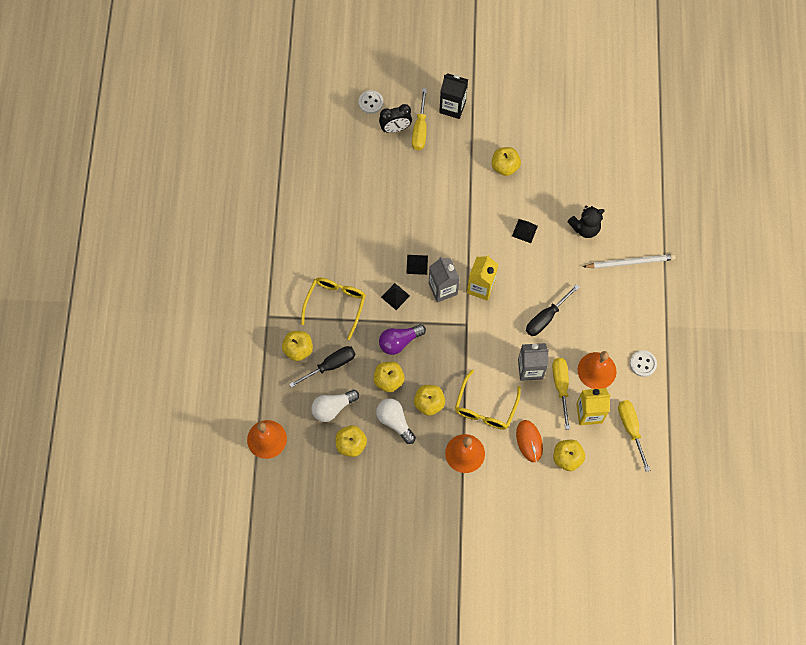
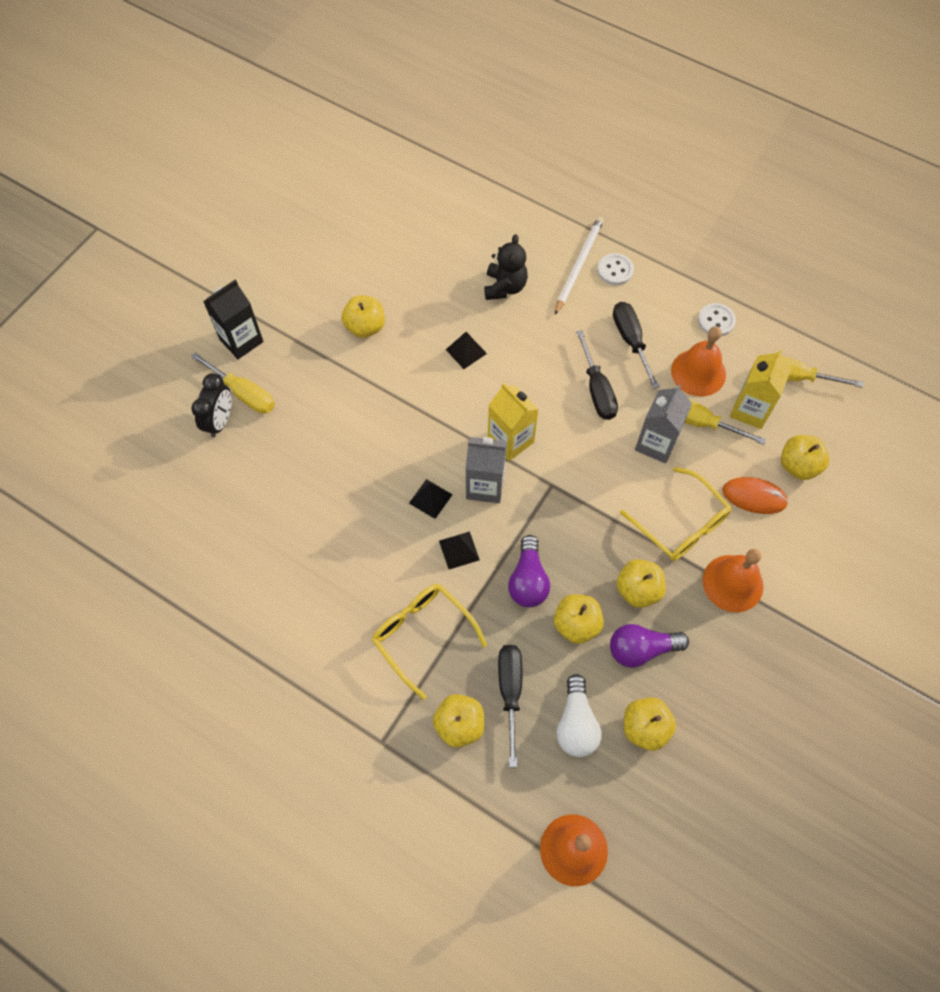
camera: 60 degrees left, 5 degrees down
white button [359,90,383,114] -> white button moved to [597,253,634,285]
white light bulb [376,398,416,444] -> purple light bulb [610,624,689,668]
none -> black screwdriver [613,302,660,389]

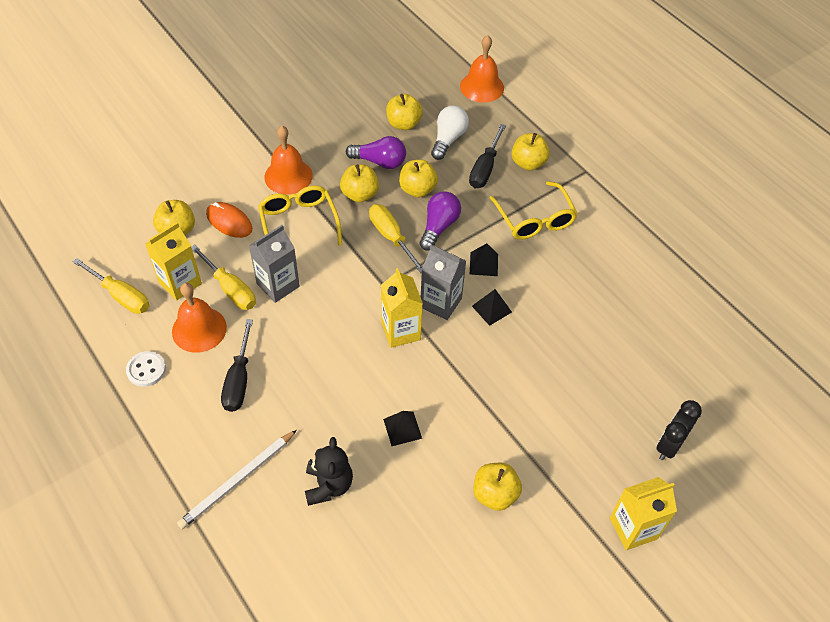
camera: 160 degrees left, 10 degrees down
yellow screwdriver [191,352,275,414] -> yellow screwdriver moved to [369,204,423,273]
black carton [203,280,264,359] -> yellow carton [610,477,677,550]
black teddy bear [484,234,528,300] -> black teddy bear turned 150 degrees clockwise [305,437,353,506]
black screwdriver [576,330,618,420] -> none
white button [597,253,634,285] -> none

